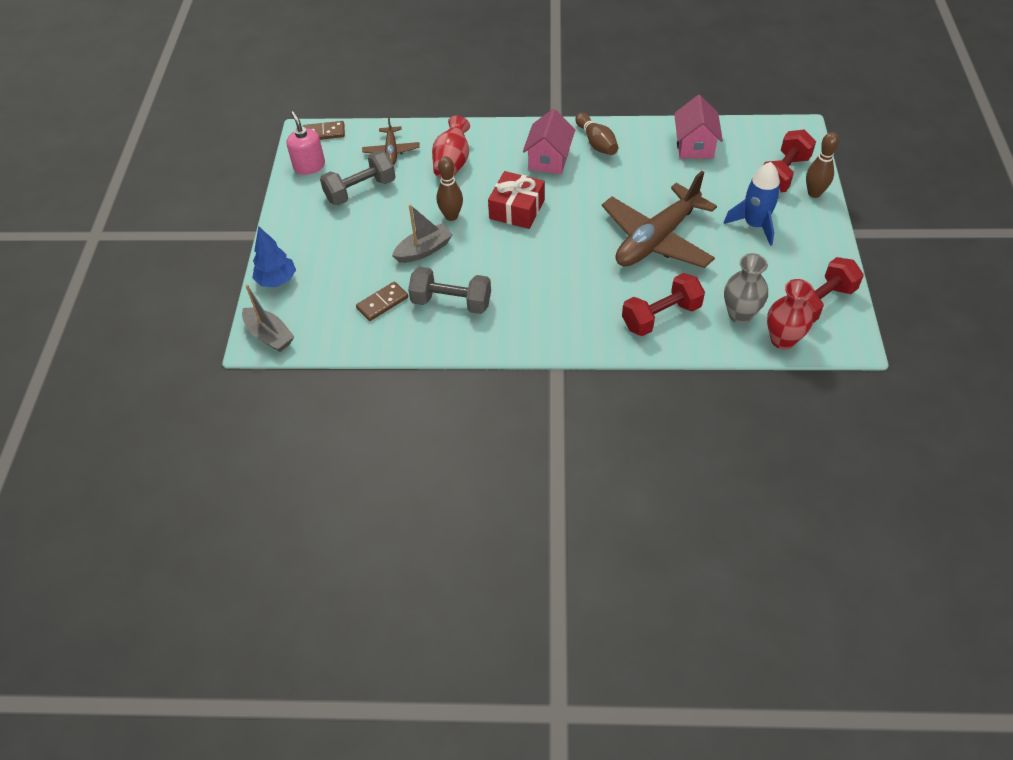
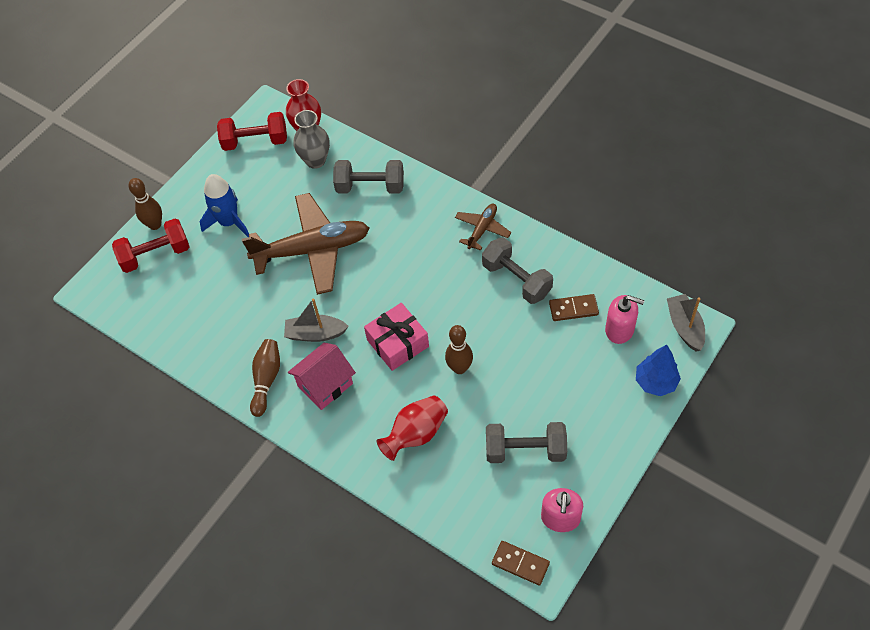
camera: 145 degrees left, 5 degrees up
brown plane [362,116,420,165] -> brown plane moved to [455,204,511,251]
grey boat [392,204,453,263] -> grey boat moved to [284,298,349,342]
red gift [488,171,545,229] -> pink gift [364,303,429,371]
red dumbbell [622,273,705,336] -> grey dumbbell [333,160,404,193]
pink house [674,95,723,159] -> none
none -> pink soap dispenser [605,295,644,344]

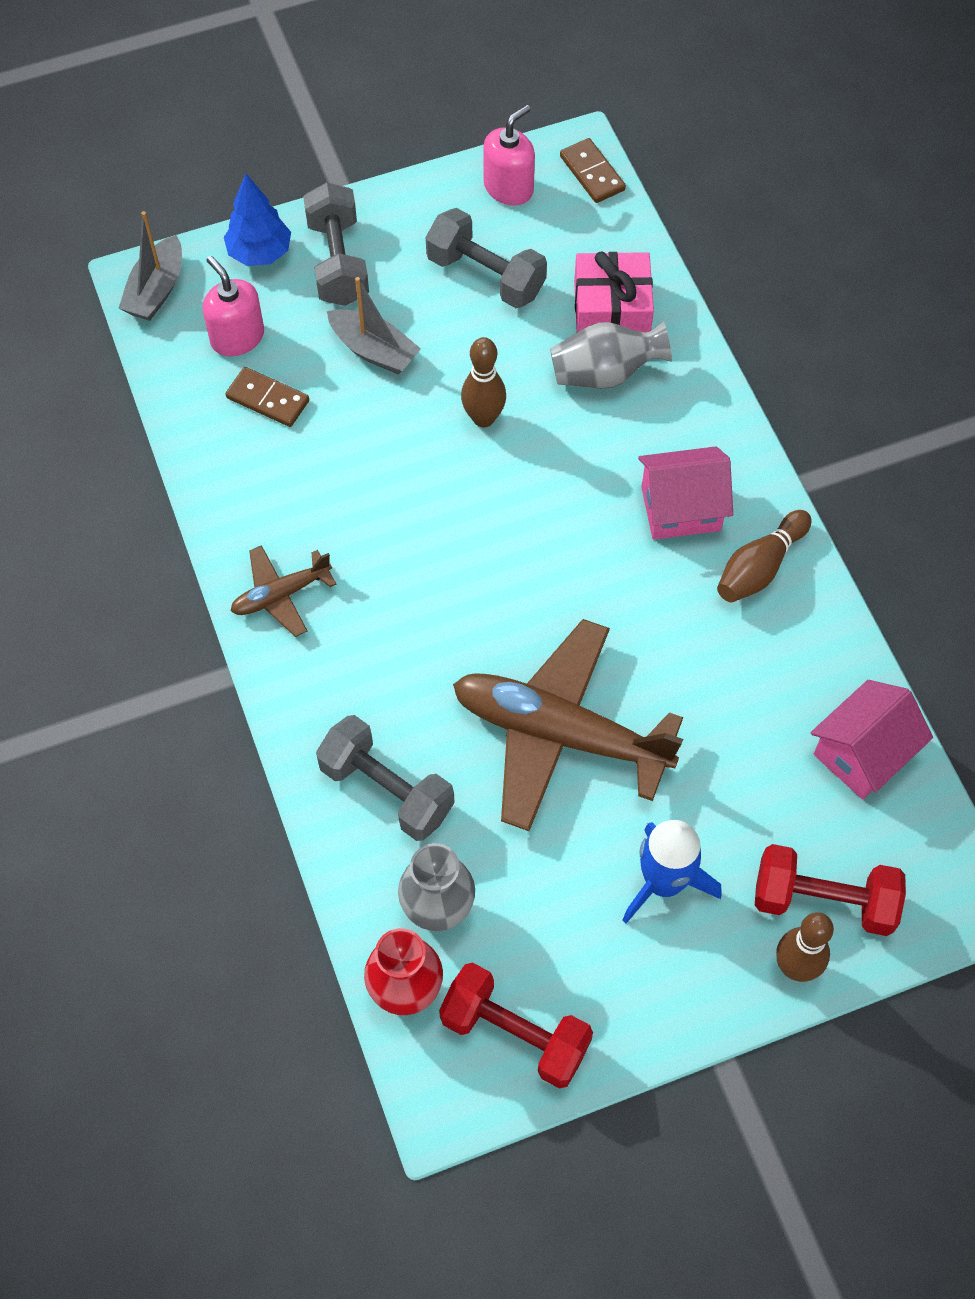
camera: 150 degrees left, 5 degrees up
grey boat [284,298,349,342] -> grey boat moved to [327,277,421,375]
pink gift [364,303,429,371] -> pink gift moved to [574,252,654,332]
red vase [377,396,448,461] -> grey vase [550,321,672,389]
grey dumbbell [482,237,553,304] -> grey dumbbell moved to [303,182,369,306]
none -> pink house [811,680,933,799]

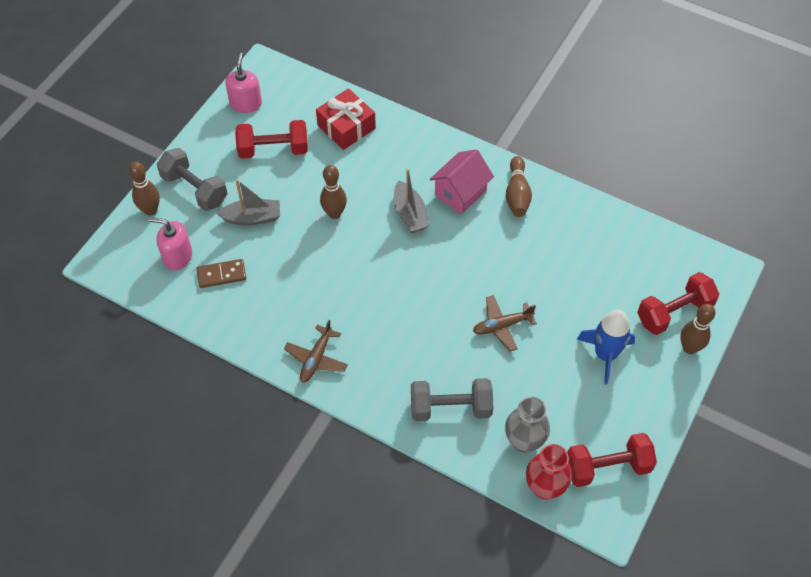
camera: 40 degrees left, 5 degrees down
grey boat [119,211,182,321] -> grey boat moved to [394,169,429,233]
blue tree [224,174,291,266] -> brown bowling pin [129,161,160,216]
grey dumbbell [426,208,547,308] -> red dumbbell [235,120,308,159]
brown plane [453,619,683,831] -> brown plane [473,295,537,352], size x0.49
grey vase [550,321,672,389] -> none
brown domino [560,138,626,203] -> none
pink gift [574,252,654,332] -> red gift [316,88,376,150]
pink house [811,680,933,799] -> none

